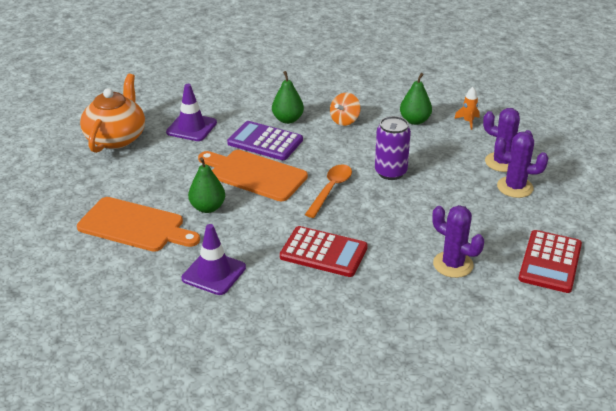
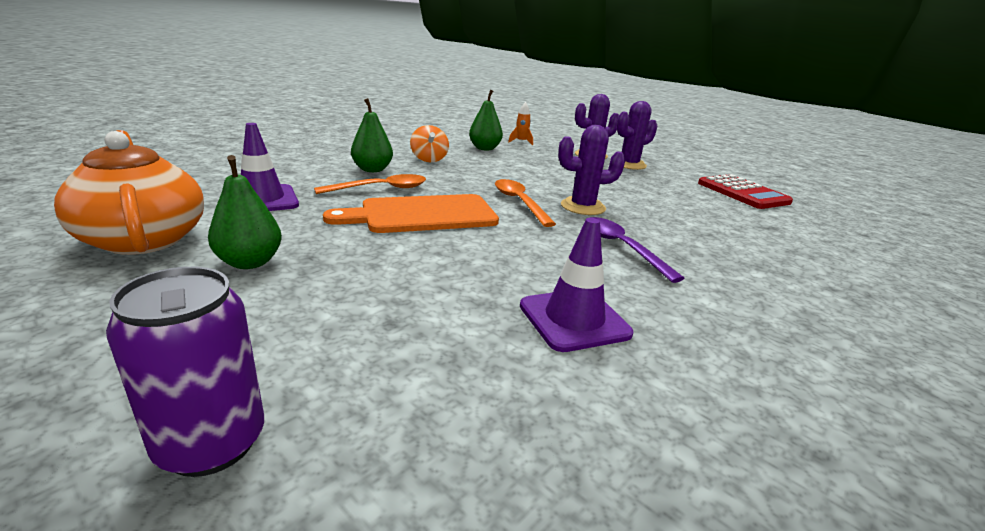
camera: 50 degrees left, 10 degrees down
orange cutting board [77,197,200,252] -> none
green pear [188,157,225,213] -> green pear moved to [208,155,282,269]
purple calculator [227,121,303,160] -> orange spoon [314,174,426,194]
red calculator [280,226,368,277] -> purple spoon [590,217,685,283]
purple can [375,116,411,180] -> purple can moved to [106,267,264,477]
purple cactus [432,205,484,278] -> purple cactus moved to [558,125,625,215]

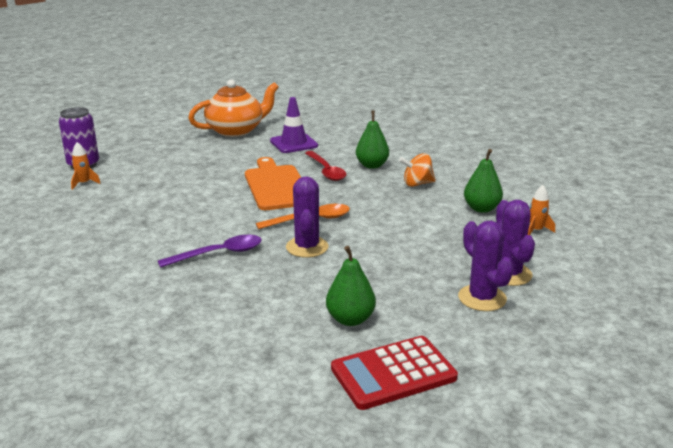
camera: 95 degrees right, 0 degrees up
green pear [208,155,282,269] -> green pear moved to [326,246,376,326]
orange spoon [314,174,426,194] -> red spoon [305,151,346,181]
purple traffic cone [520,218,633,352] -> none
none -> orange rocket [71,142,101,190]

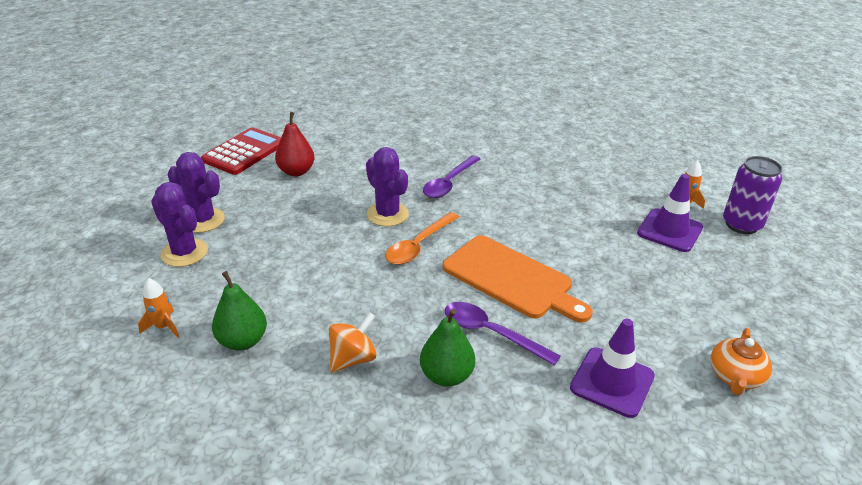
camera: 145 degrees right, 10 degrees up
orange teapot [188,79,279,137] -> orange teapot [711,328,772,395], size x0.54
red spoon [305,151,346,181] -> purple spoon [445,302,561,366]
green pear [326,246,376,326] -> red pear [275,112,315,176]
none -> purple traffic cone [637,174,703,252]

